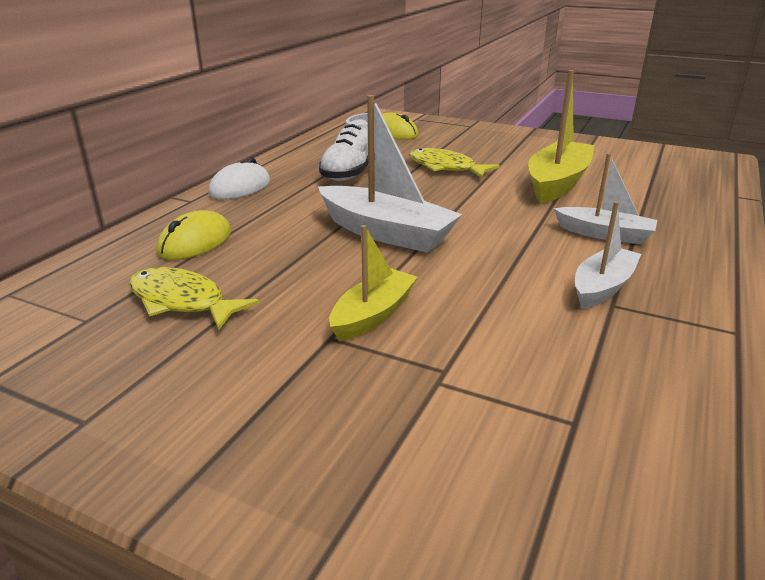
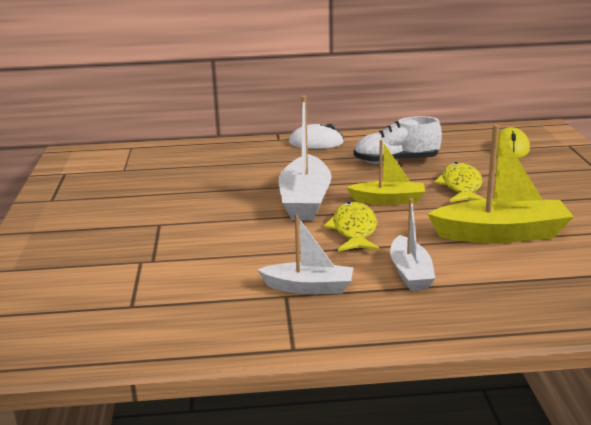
camera: 60 degrees right, 5 degrees down
yellow fish [129,267,259,330] -> yellow fish moved to [324,202,379,251]
yellow mouse [157,210,231,260] -> none
yellow boat [329,225,418,342] -> yellow boat moved to [347,140,425,205]

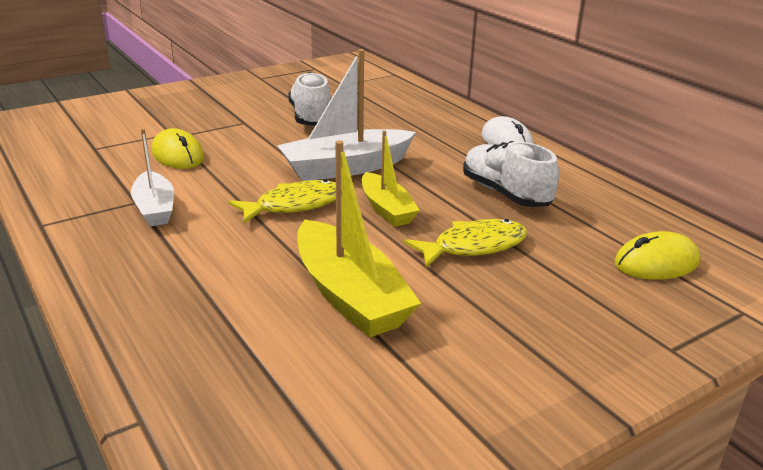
camera: 60 degrees right, 5 degrees up
white boat [390,198,435,291] -> none
none -> yellow mouse [151,128,204,169]
none -> white shoe [288,72,331,126]

